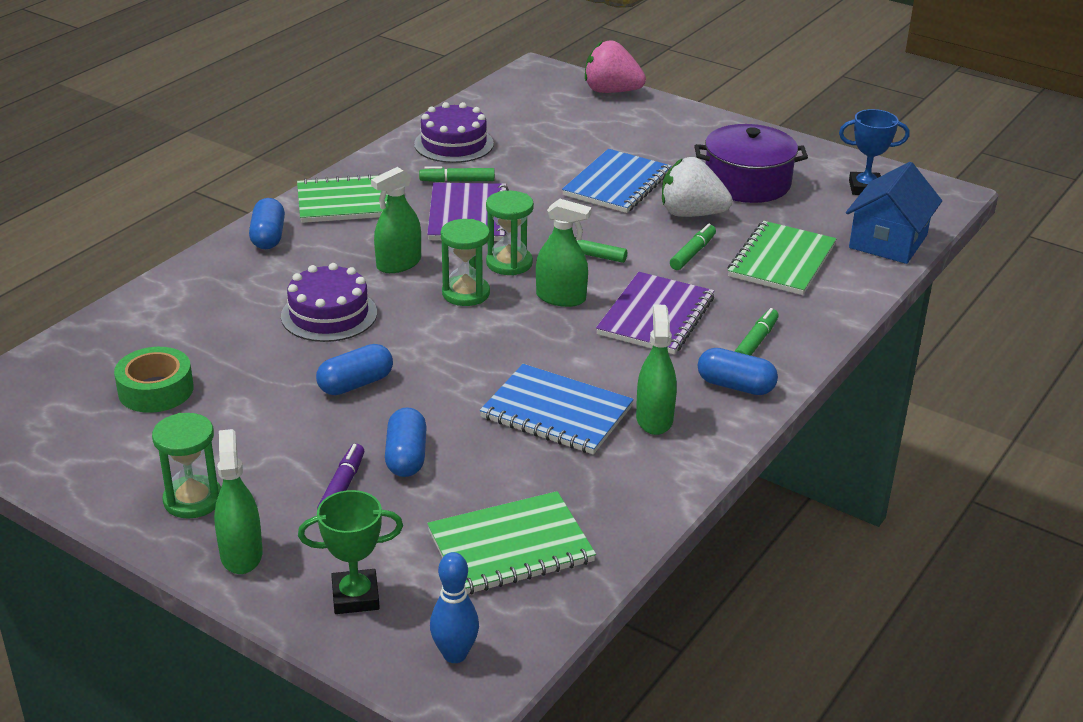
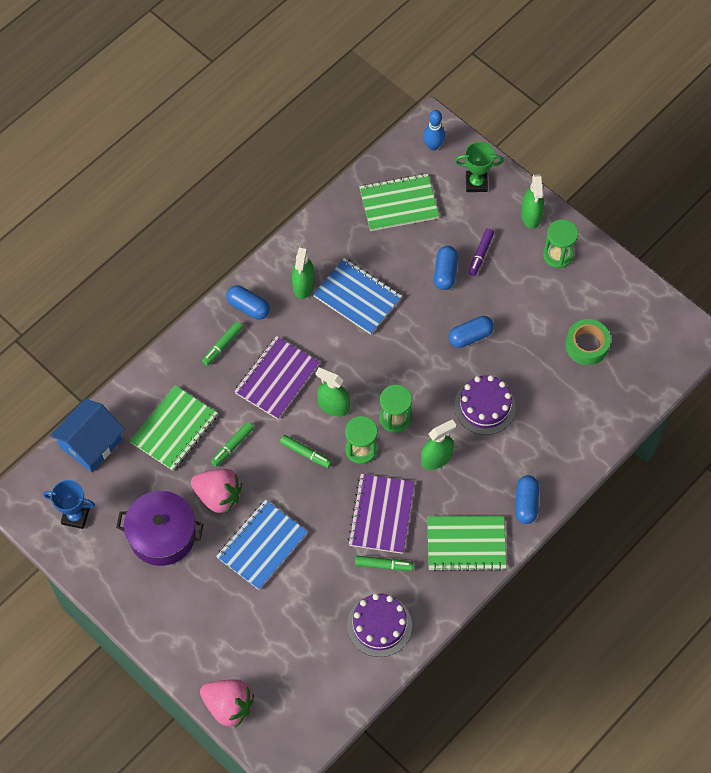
camera: 170 degrees left, 30 degrees up
white strawberry [662,157,732,217] -> pink strawberry [191,469,242,514]

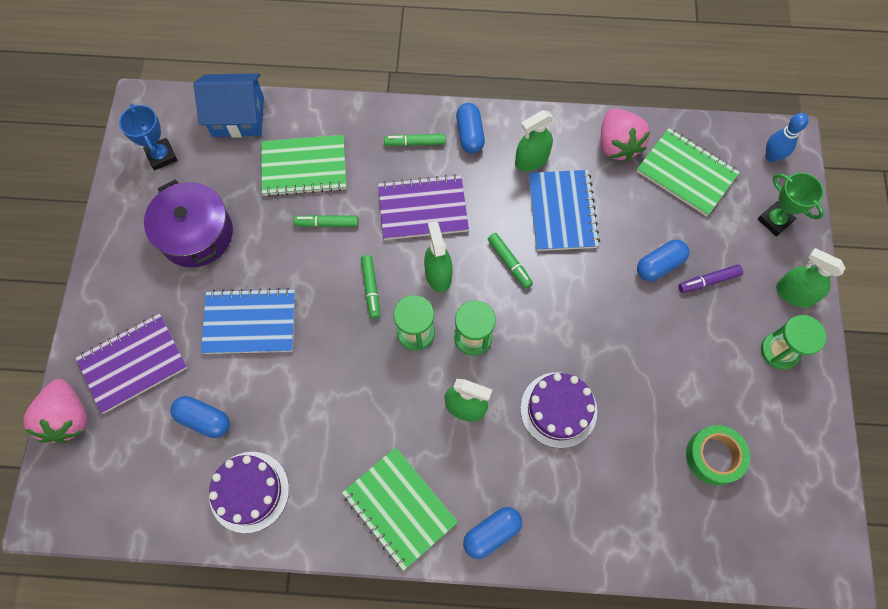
camera: 50 degrees right, 5 degrees up
pink strawberry [191,469,242,514] -> pink strawberry moved to [601,108,650,161]
purple notebook [348,474,415,554] -> purple notebook moved to [76,313,188,414]
green marker [355,556,413,571] -> green marker moved to [488,233,533,288]
blue capsule [449,316,494,348] -> blue capsule moved to [170,396,230,438]
green spray bottle [521,175,544,229] -> green spray bottle turned 75 degrees clockwise [776,248,845,308]

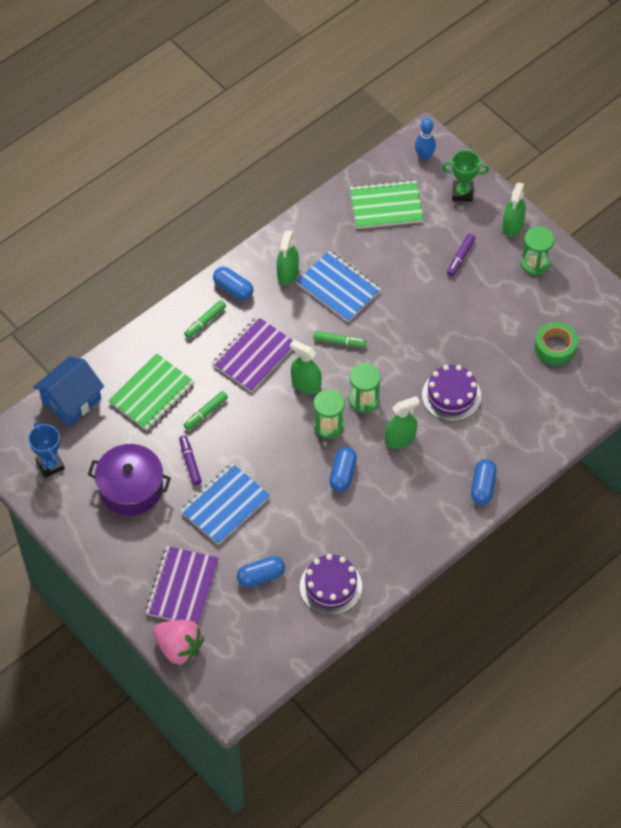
camera: 45 degrees left, 10 degrees down
blue trophy [119,104,177,170] -> blue trophy turned 45 degrees clockwise [28,422,65,478]
green notebook [342,447,458,571] -> none
green marker [361,255,380,319] -> none
pink strawberry [601,108,650,161] -> none
blue capsule [637,240,689,281] -> blue capsule moved to [329,447,357,492]
green spray bottle [776,248,845,308] -> green spray bottle turned 60 degrees counterclockwise [502,182,526,237]
none -> purple marker [179,435,202,485]

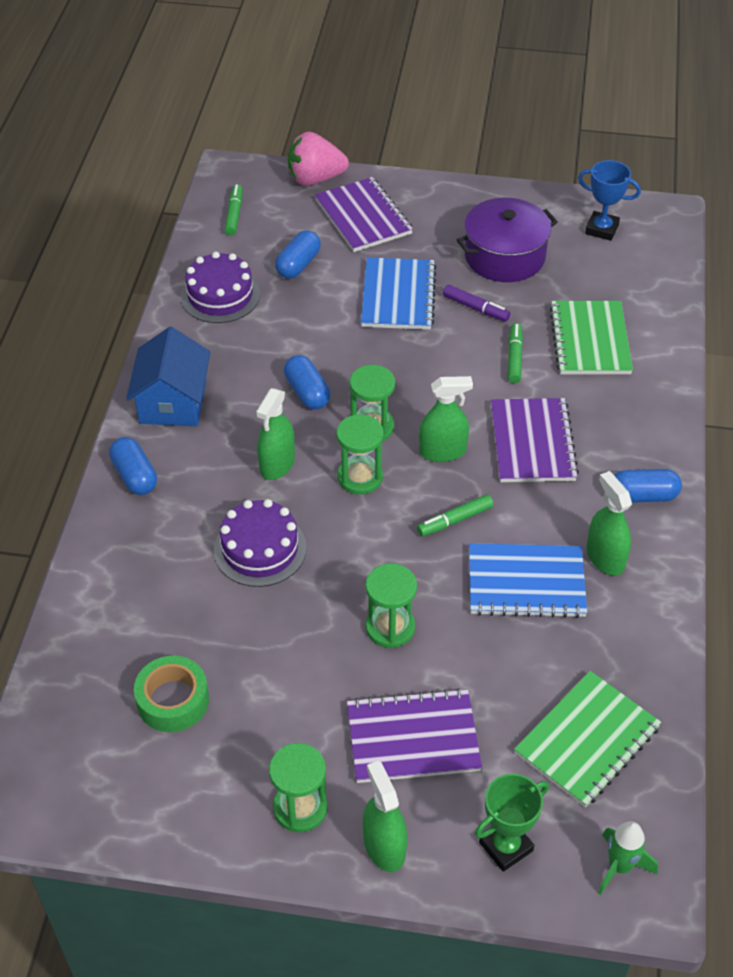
camera: 140 degrees right, 10 degrees down
blue house [33,356,104,426] -> blue house moved to [126,327,210,426]
green marker [184,300,226,338] -> green marker moved to [224,184,243,236]
blue bowling pin [415,118,436,161] -> green rocket [598,821,658,895]
purple marker [447,234,475,276] -> purple notebook [347,688,482,783]
none -> green hourglass [366,563,417,648]

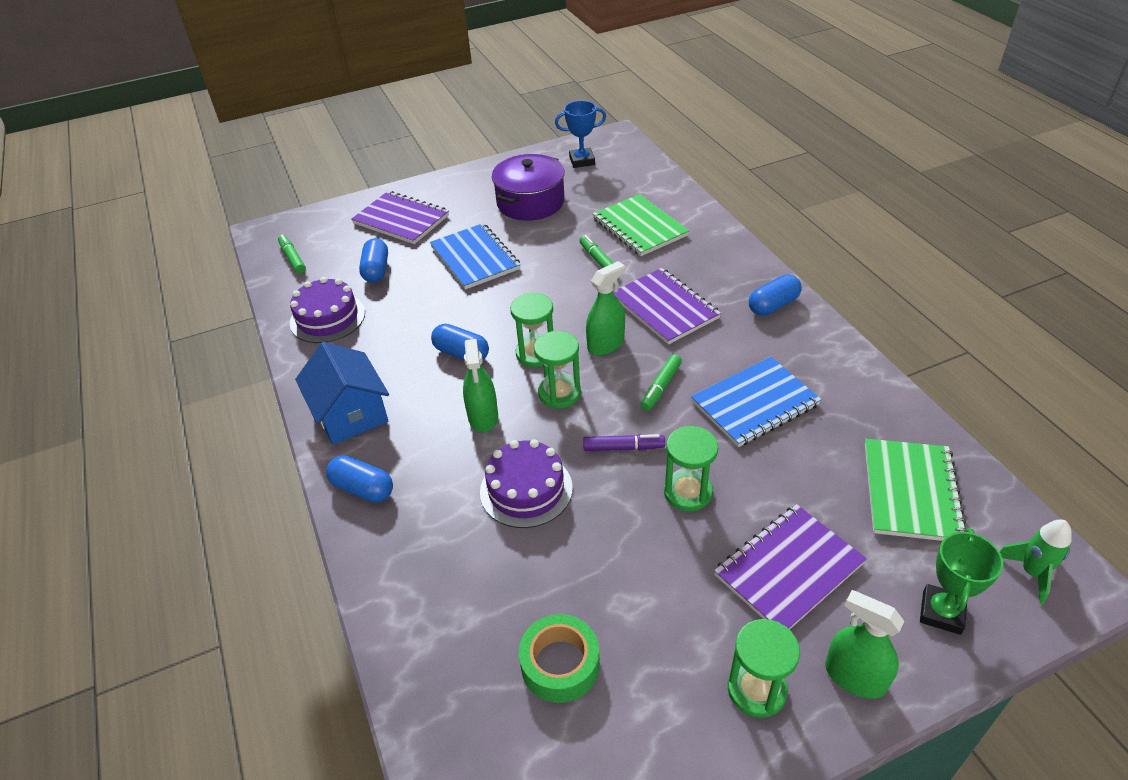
camera: 30 degrees left, 5 degrees down
pink strawberry [288,132,349,186] -> none
purple marker [443,285,510,321] -> purple marker moved to [583,434,665,451]
green spray bottle [587,471,632,576] -> none

